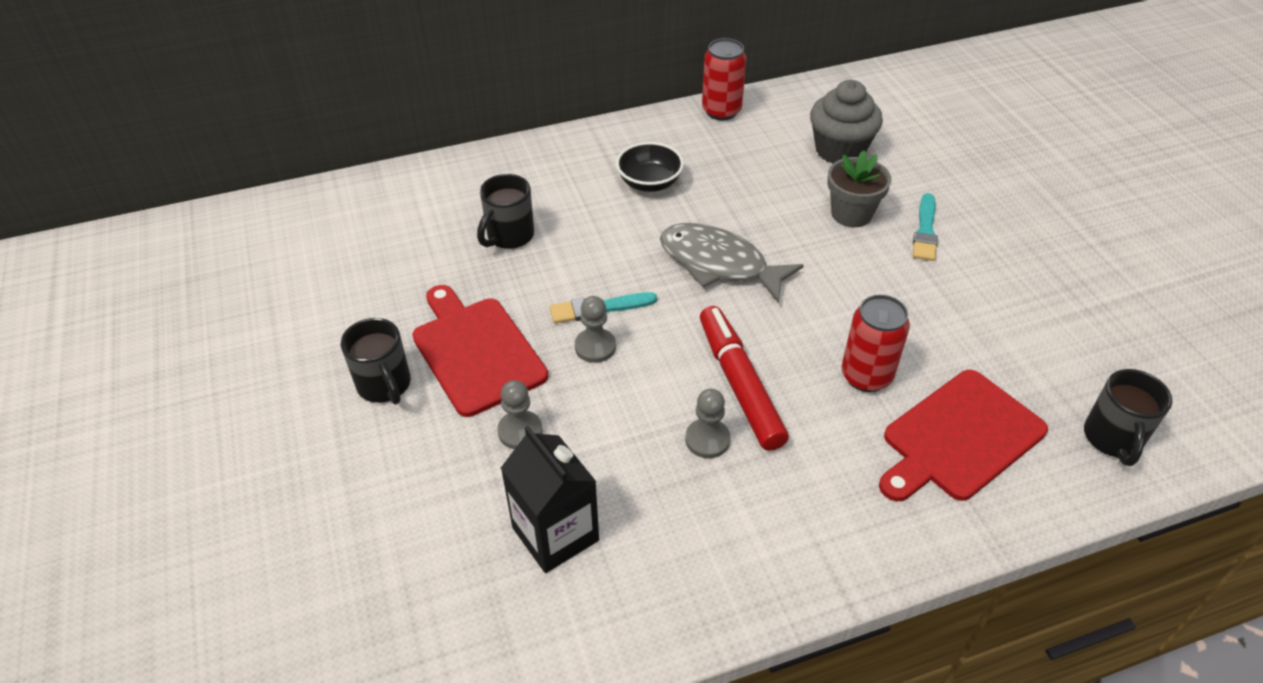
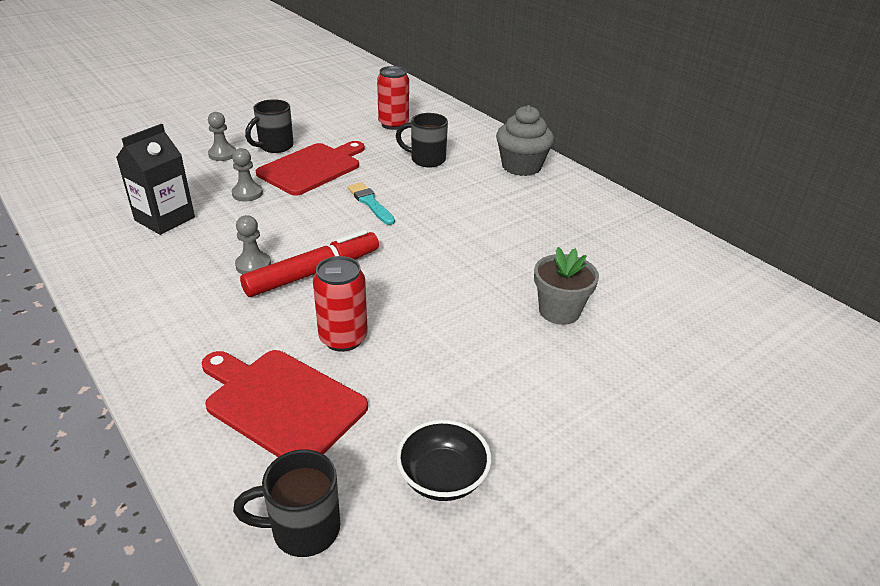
camera: 70 degrees right, 10 degrees down
grey pawn [575,296,616,363] -> grey pawn moved to [208,112,236,161]
black bowl [616,142,684,192] -> black bowl moved to [396,419,492,501]
grey fish [660,223,804,303] -> none
red can [702,38,746,120] -> red can moved to [377,66,409,130]
grey cupcake [810,80,883,164] -> grey cupcake moved to [496,105,554,176]
turquoise brush [913,193,938,261] -> none

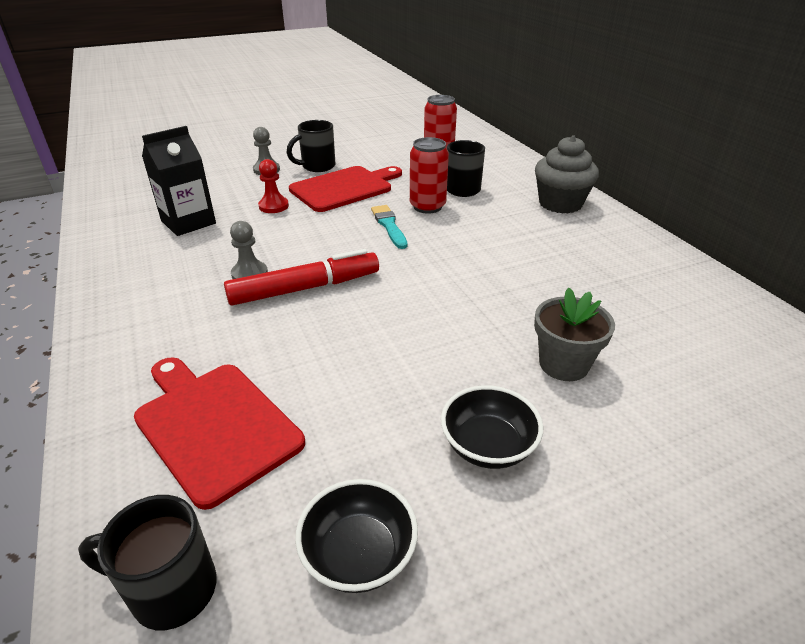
camera: 15 degrees right, 0 degrees up
grey pawn [232,148,263,201] -> red pawn [258,159,289,213]
red can [313,256,368,352] -> red can moved to [410,137,449,214]
none -> black bowl [441,385,543,469]

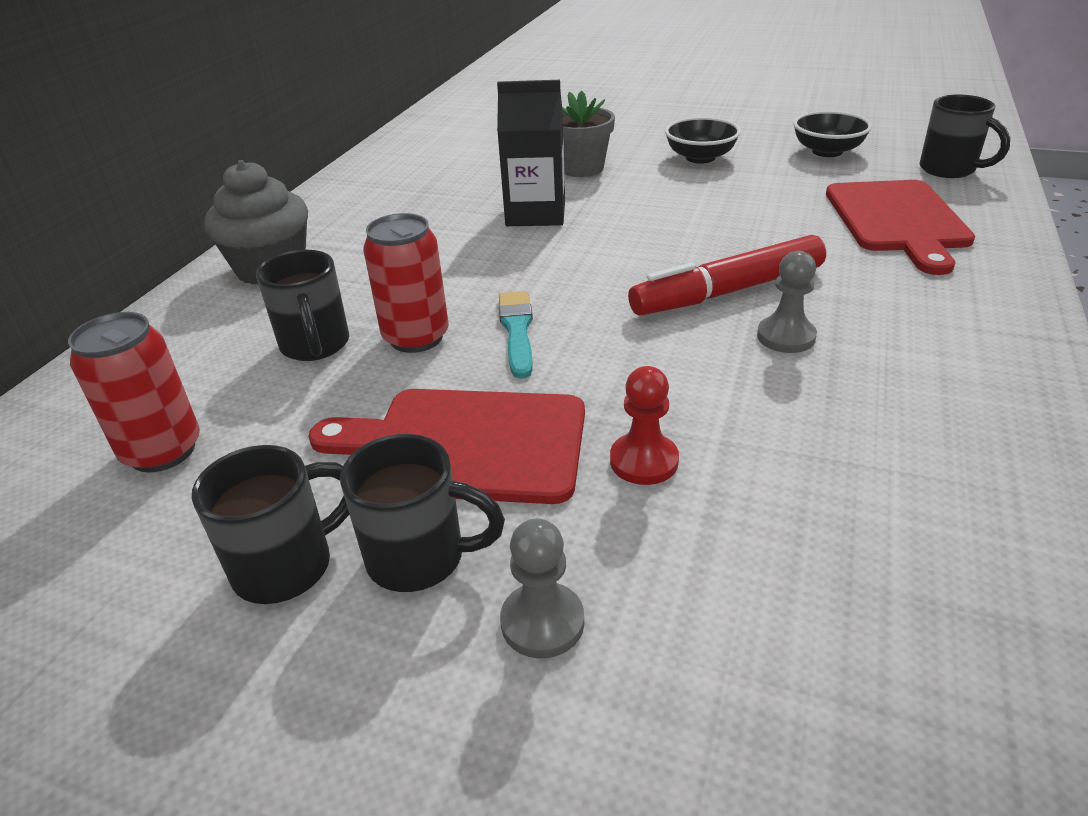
camera: 135 degrees left, 0 degrees up
black carton [142,126,216,236] -> black carton moved to [497,80,565,226]
red marker [224,249,379,306] -> red marker turned 45 degrees counterclockwise [628,235,826,316]
turquoise brush [371,205,407,249] -> turquoise brush turned 150 degrees clockwise [499,291,533,379]
none -> black mug [192,445,350,604]

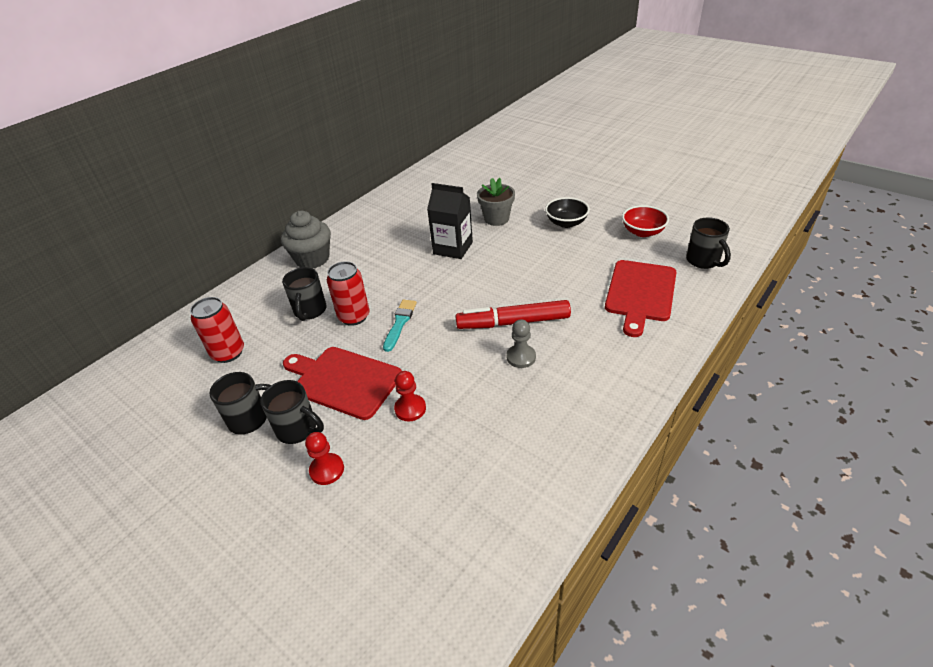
camera: 20 degrees right, 5 degrees up
grey pawn [500,518,584,658] -> red pawn [305,432,344,485]
black bowl [793,111,872,157] -> red bowl [622,205,669,237]

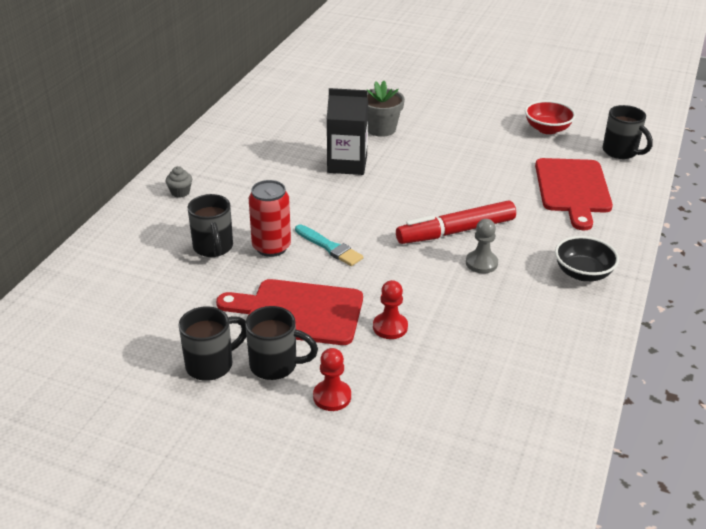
camera: 20 degrees left, 5 degrees down
red can [190,297,244,363] -> none
grey cupcake [281,211,331,269] -> grey cupcake [166,166,192,198], size x0.44
turquoise brush [383,300,417,352] -> turquoise brush turned 135 degrees clockwise [295,225,363,266]
black bowl [545,197,590,228] -> black bowl moved to [555,236,619,281]

